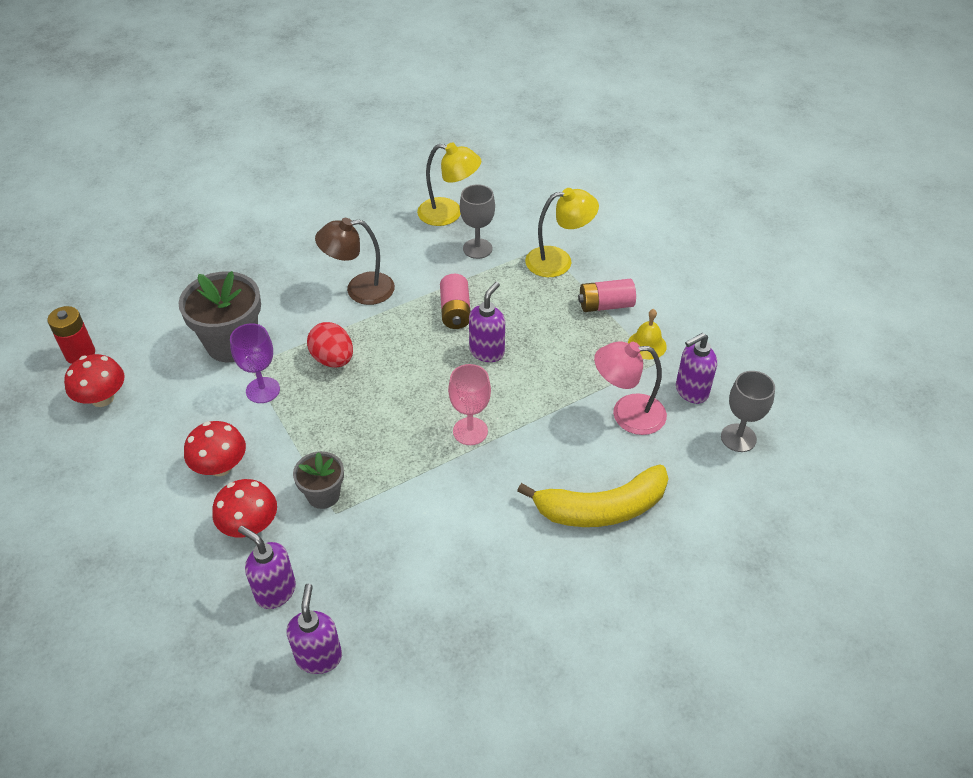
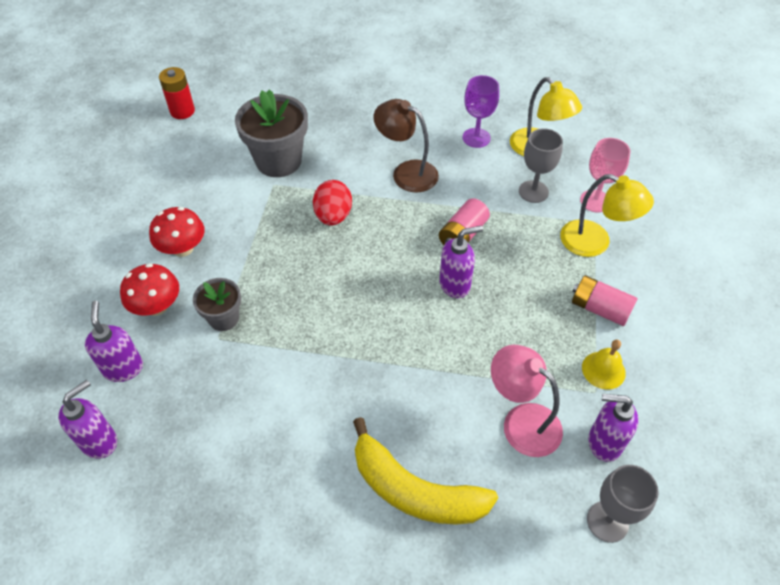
camera: 40 degrees right, 5 degrees up
red mushroom [64,354,124,407] -> none
purple goblet [230,323,280,403] -> purple goblet moved to [462,75,499,148]
pink goblet [448,364,491,445] -> pink goblet moved to [580,138,631,213]

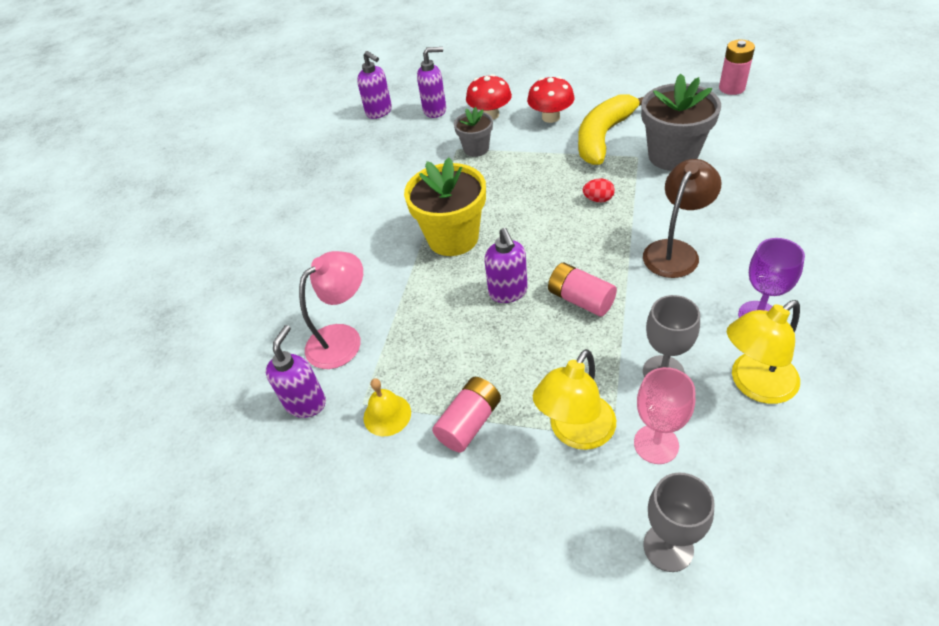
camera: 100 degrees right, 5 degrees down
red battery [159,67,195,119] -> pink battery [719,40,755,95]
red egg [313,180,352,226] -> red egg [583,178,615,202], size x0.59
yellow banana [353,417,498,525] -> yellow banana moved to [578,94,644,165]
grey goblet [587,465,659,543] -> grey goblet moved to [643,472,715,572]
none -> yellow flower pot [404,158,486,256]

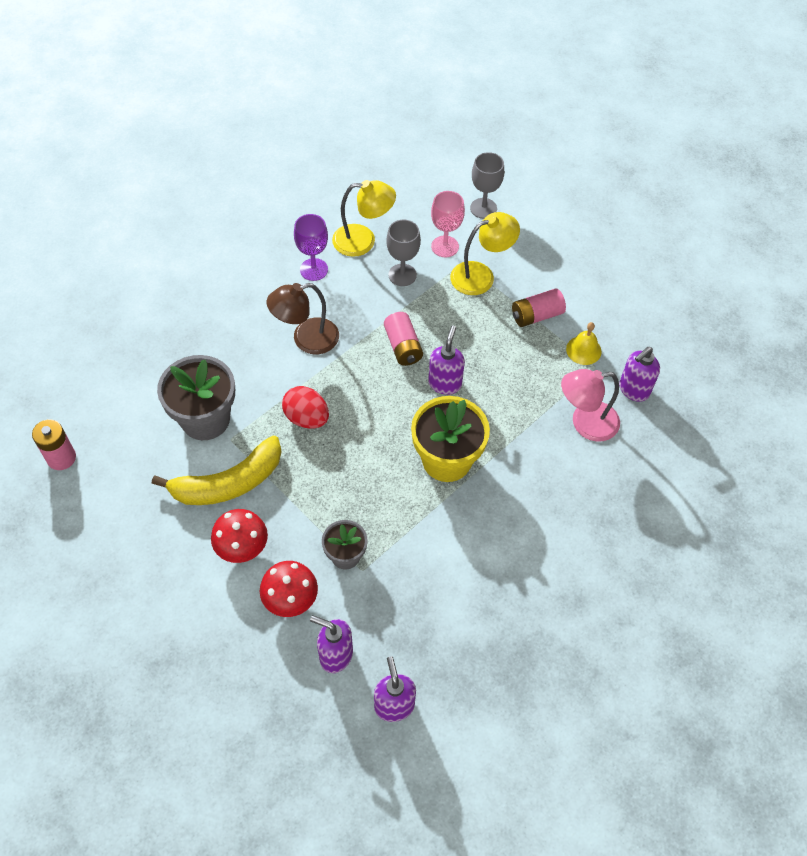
camera: 155 degrees left, 10 degrees up
red egg [583,178,615,202] -> red egg [282,386,329,429], size x1.71

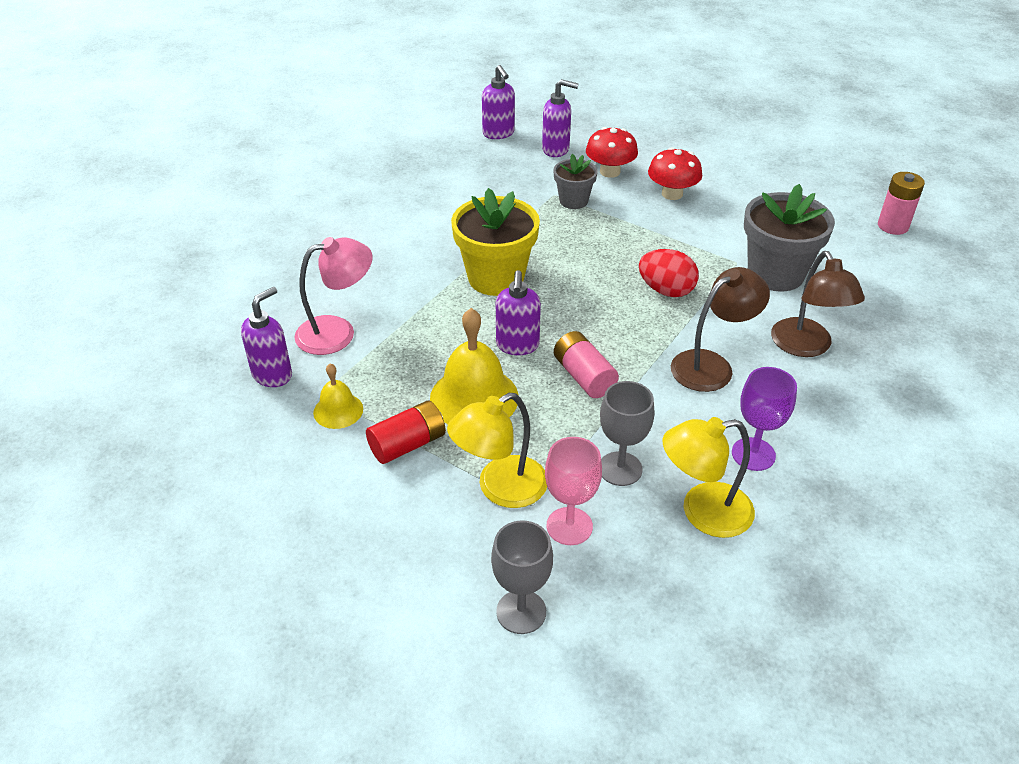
camera: 170 degrees right, 15 degrees down
yellow banana [152,436,281,505] -> none
pink battery [512,288,566,327] -> red battery [366,400,446,464]
none -> yellow bell [430,308,519,424]
none -> brown lamp [771,251,865,357]

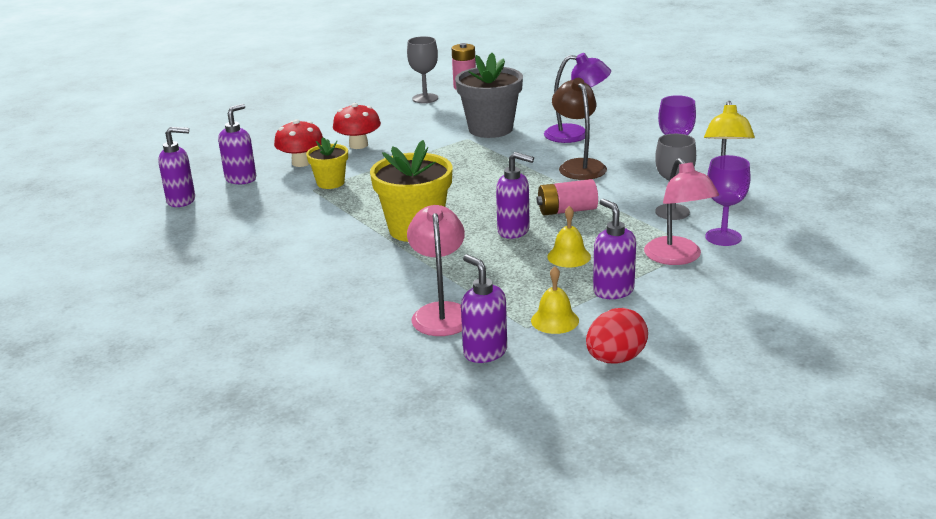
camera: 70 degrees left, 15 degrees down
red battery [366,400,446,464] -> purple soap dispenser [593,199,636,299]
yellow bell [430,308,519,424] -> yellow bell [547,206,591,267], size x0.55
yellow lamp [447,393,547,508] -> pink lamp [644,158,719,265]
grey goblet [491,520,553,634] -> grey goblet moved to [407,36,438,103]
pink goblet [545,437,602,545] -> purple goblet [705,155,751,246]
grey flower pot [553,154,598,209] -> yellow flower pot [306,137,348,189]
red egg [639,249,699,297] -> red egg moved to [586,308,648,363]
brown lamp [771,251,865,357] -> purple lamp [544,53,611,143]

